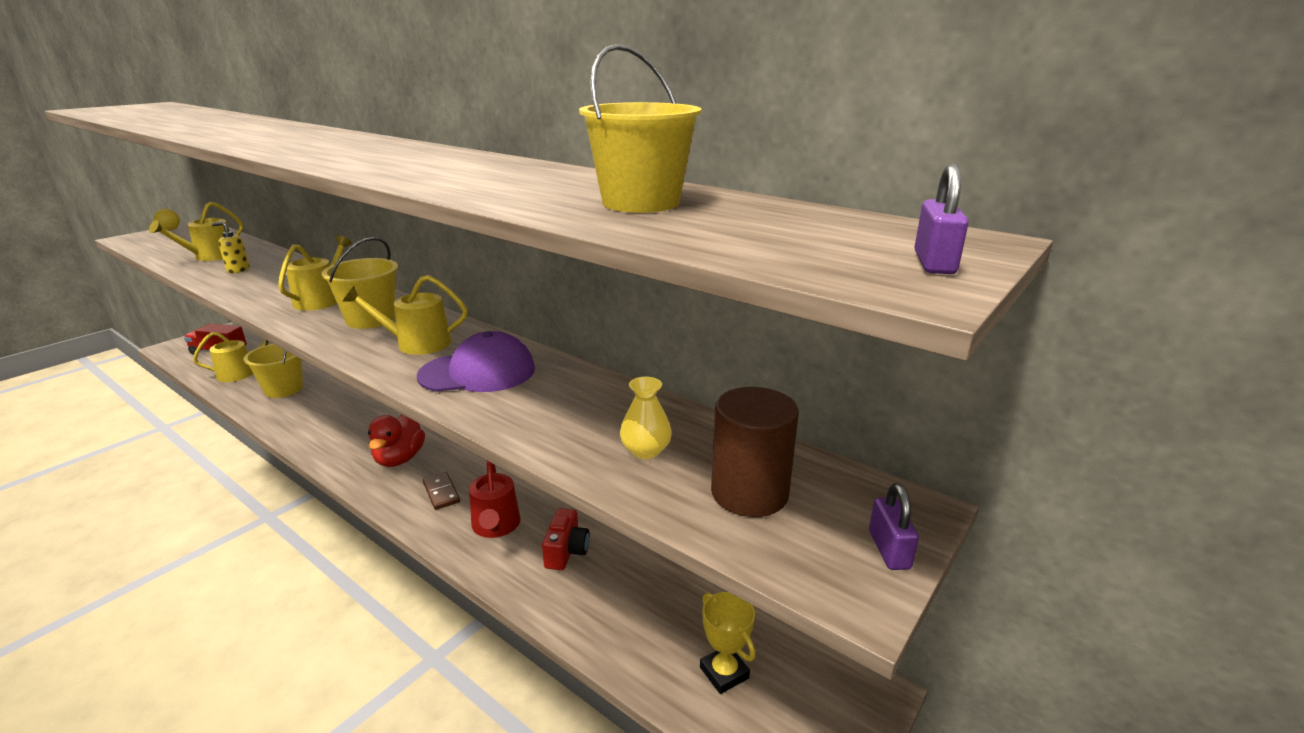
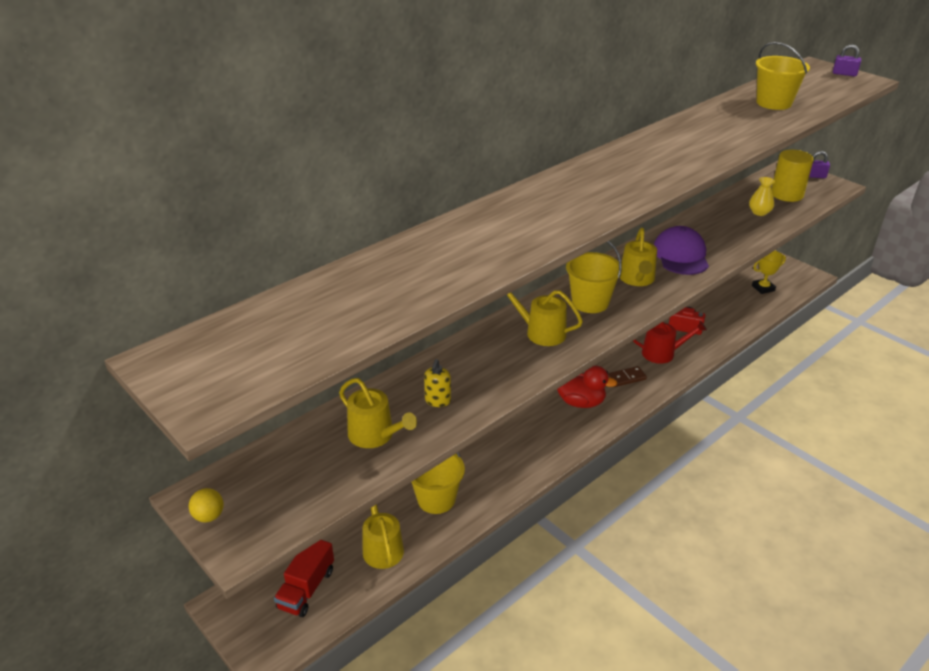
camera: 80 degrees left, 10 degrees up
brown cylinder [711,387,799,517] -> yellow cylinder [771,150,814,202]

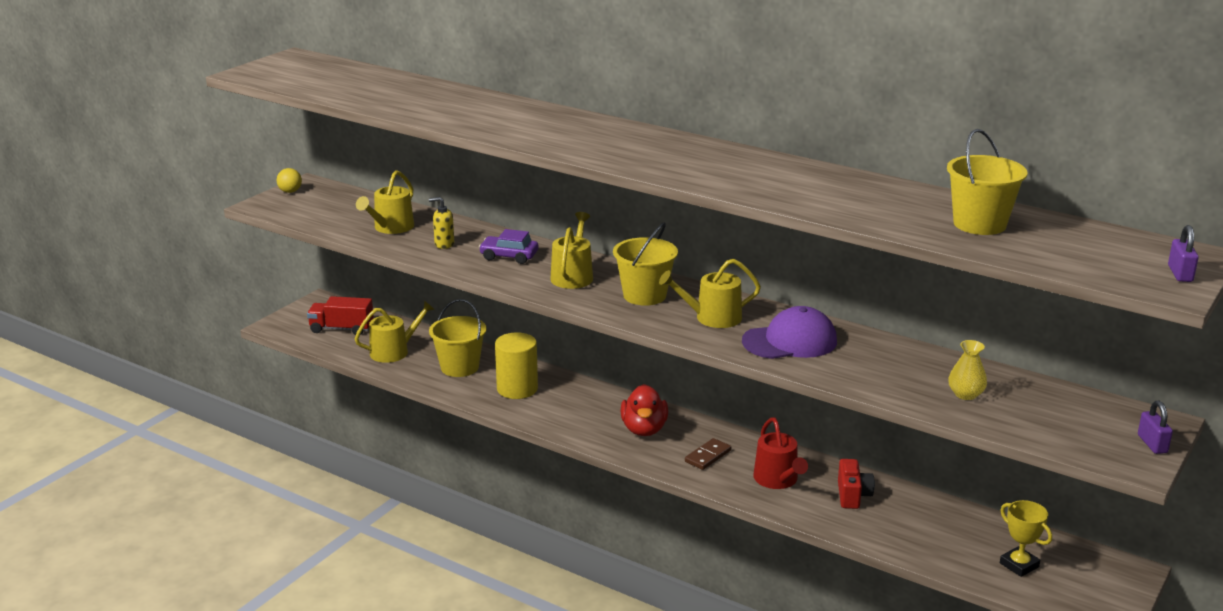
camera: 75 degrees right, 10 degrees down
brown domino [608,366,647,387] -> brown domino turned 75 degrees clockwise [685,438,731,470]
yellow cylinder [771,150,814,202] -> yellow cylinder moved to [495,332,538,399]
none -> purple car [479,229,538,264]

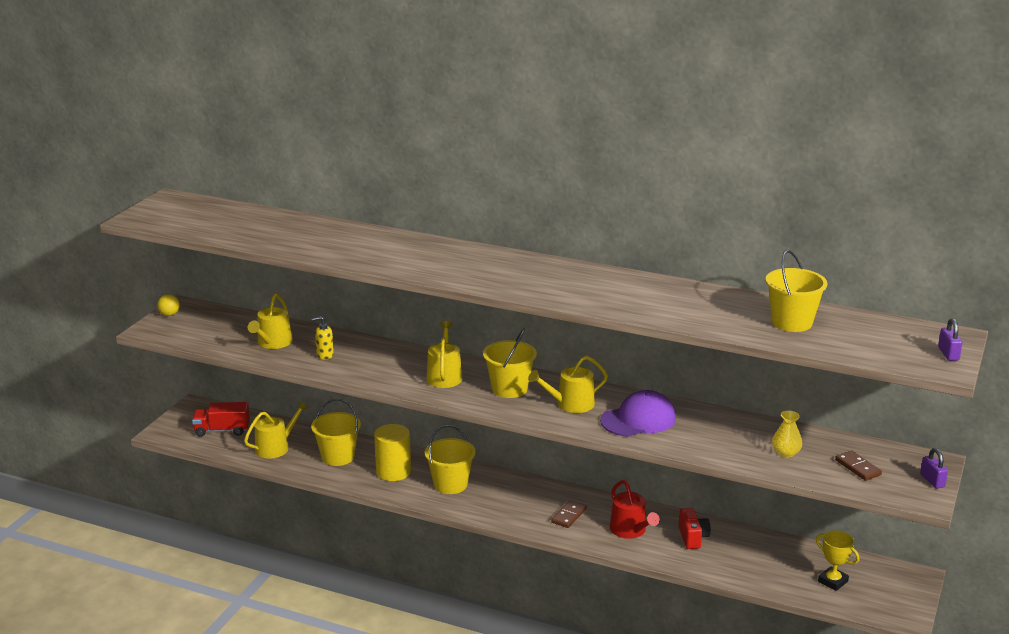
camera: 10 degrees left, 0 degrees up
purple car [479,229,538,264] -> none
red duck [620,384,668,436] -> none
none -> yellow bucket [425,425,476,494]
none -> brown domino [835,450,882,481]

